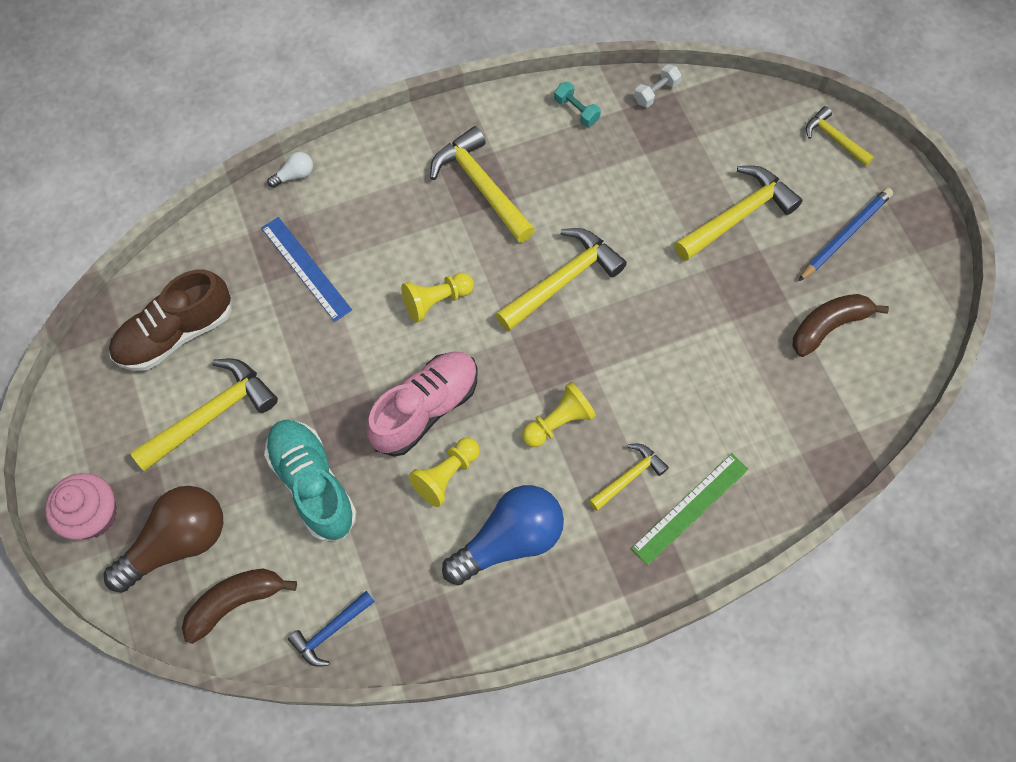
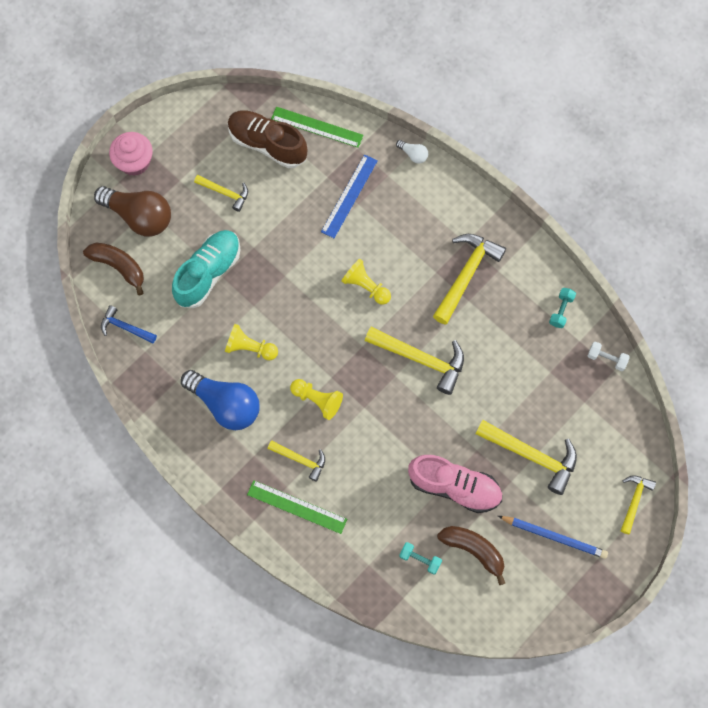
camera: 65 degrees right, 5 degrees up
yellow hammer [130,359,278,471] -> yellow hammer [194,175,248,212], size x0.57
pink shoe [366,352,478,457] -> pink shoe moved to [408,455,502,513]
none -> green ruler [271,107,363,148]
none -> turquoise dumbbell [399,542,442,575]

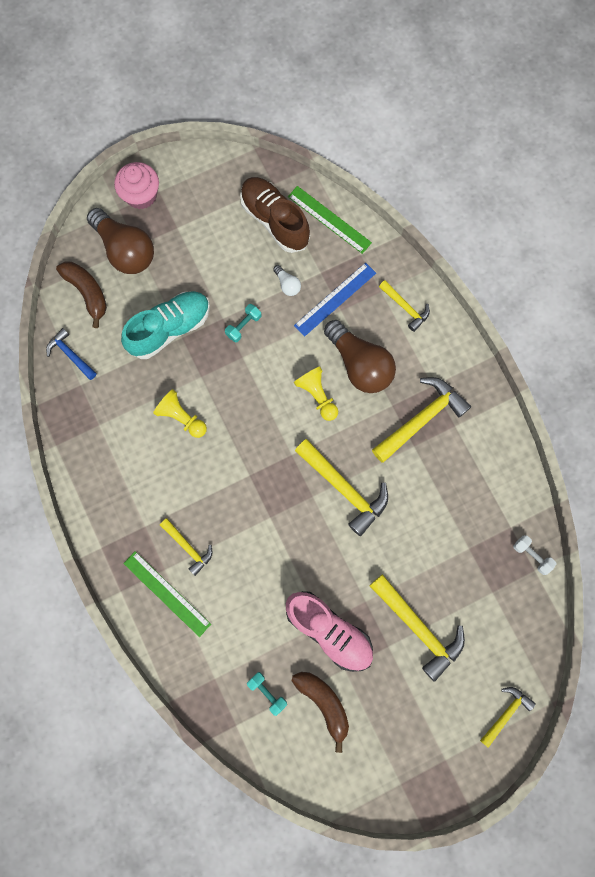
camera: 20 degrees right, 5 degrees up
blue light bulb [181,370,260,430] -> none
yellow hammer [194,175,248,212] -> yellow hammer moved to [379,280,430,332]
yellow pawn [290,379,343,420] -> none
white light bulb [396,140,428,164] -> white light bulb moved to [273,265,301,296]
blue pencil [498,516,608,559] -> none
turquoise dumbbell [549,288,576,328] -> turquoise dumbbell moved to [225,304,261,343]
none -> brown light bulb [324,320,396,393]

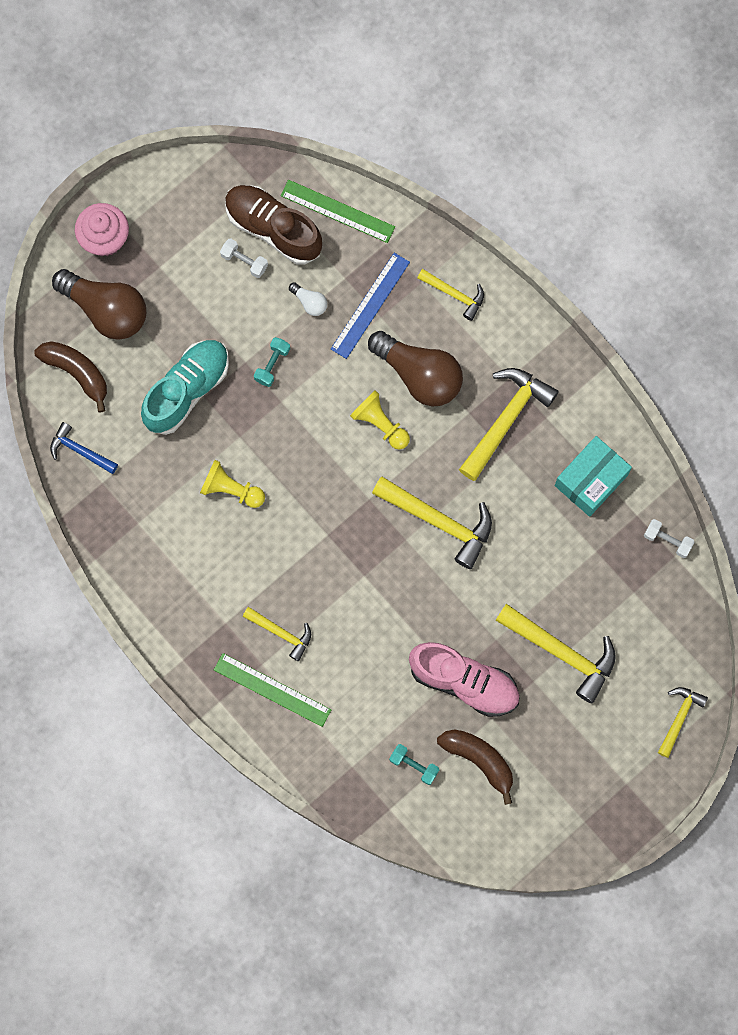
camera: 15 degrees left, 0 degrees up
none -> white dumbbell [220,238,268,278]
none -> turquoise box [555,436,632,517]

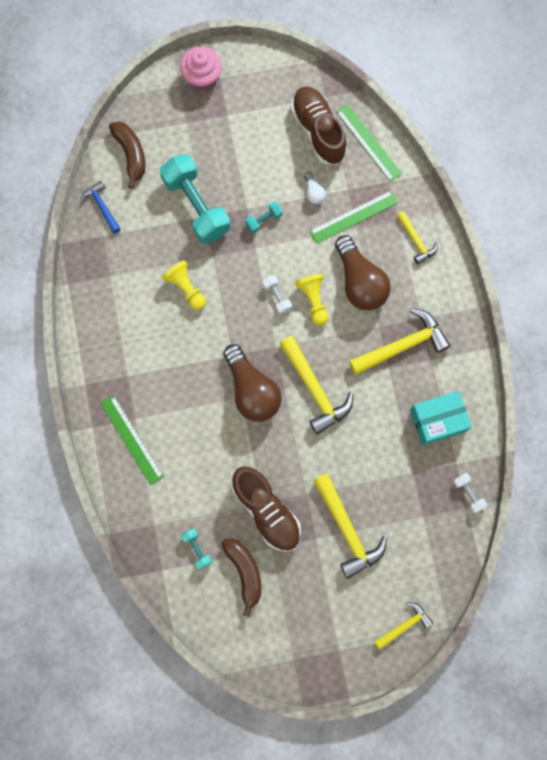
camera: 30 degrees right, 0 degrees up
brown light bulb [52,269,146,340] -> brown light bulb moved to [223,344,282,422]
turquoise shoe [141,340,229,435] -> turquoise dumbbell [160,154,230,244]
white dumbbell [220,238,268,278] -> white dumbbell moved to [263,275,292,314]
yellow hammer [243,607,311,661] -> none
blue ruler [331,253,410,359] -> green ruler [309,191,398,244]
pink shoe [409,642,520,717] -> brown shoe [232,467,301,552]

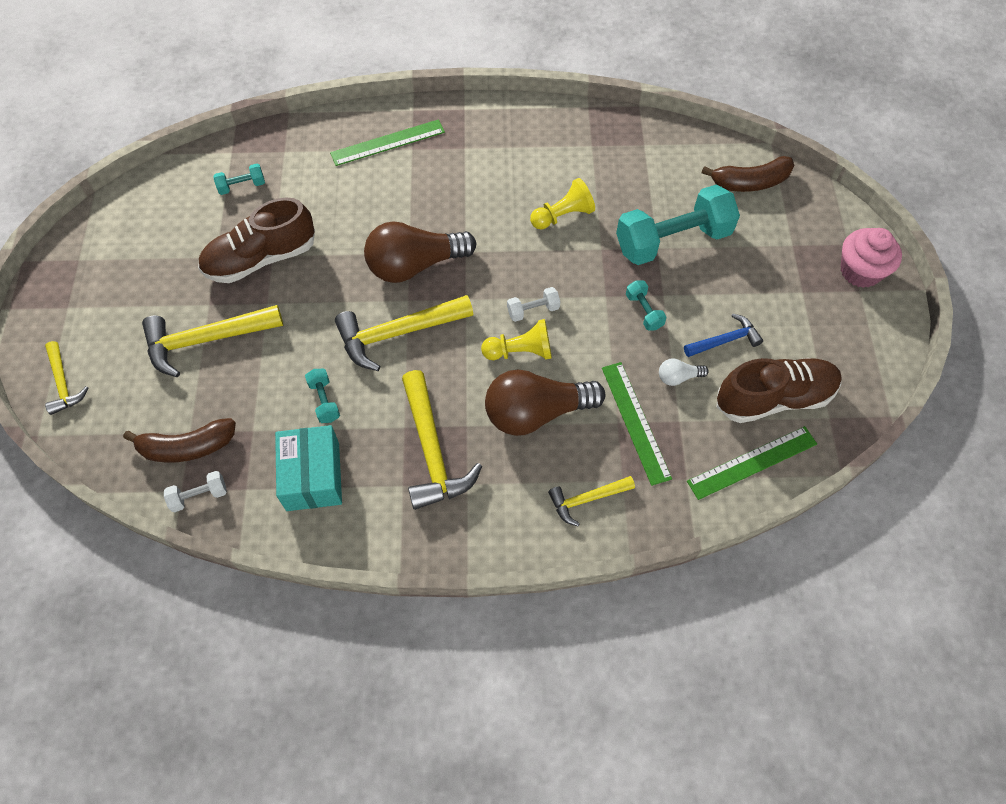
camera: 100 degrees right, 15 degrees down
blue hammer [81,181,120,234] -> blue hammer moved to [684,314,763,357]
brown banana [221,538,261,617] -> brown banana moved to [123,418,236,463]
none -> turquoise dumbbell [305,369,340,423]

